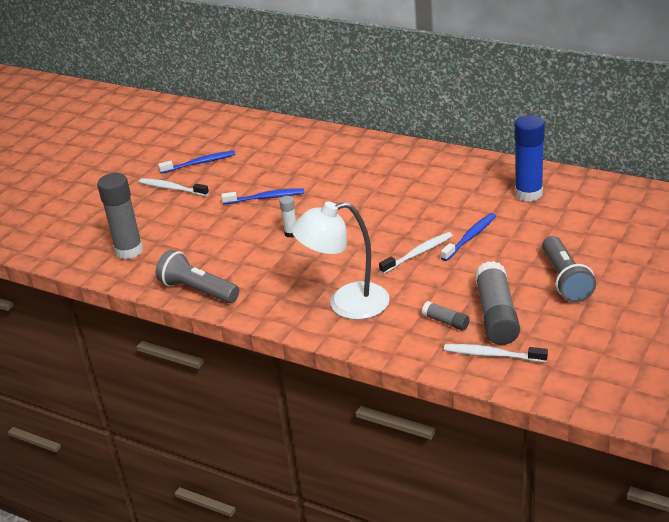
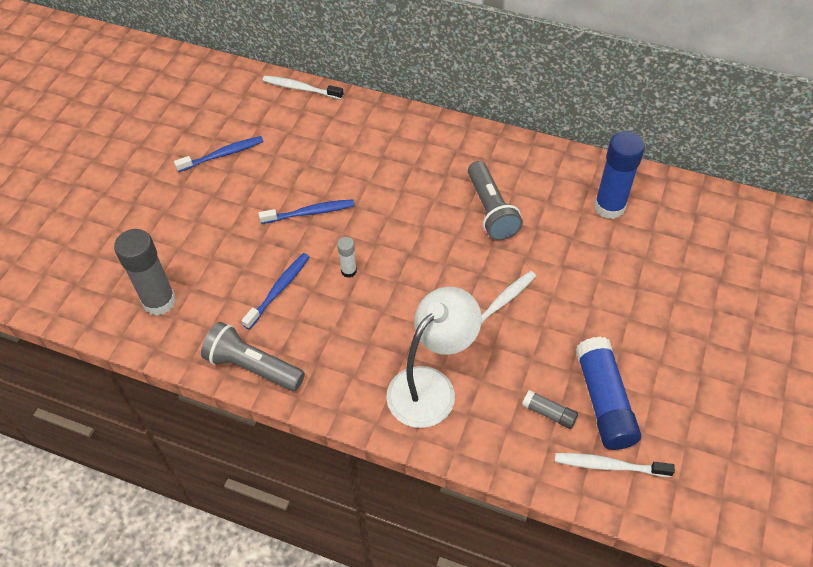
camera: 10 degrees left, 20 degrees up
white toothbrush [139,178,209,196] -> white toothbrush moved to [262,76,344,99]
white lamp [291,201,390,320] -> white lamp turned 150 degrees clockwise [386,287,482,428]
blue toothbrush [441,213,496,261] -> blue toothbrush moved to [242,253,309,329]
grey glue stick [475,261,520,345] -> blue glue stick [575,337,641,450]
grey flashlight [542,236,596,302] -> grey flashlight moved to [468,161,523,240]

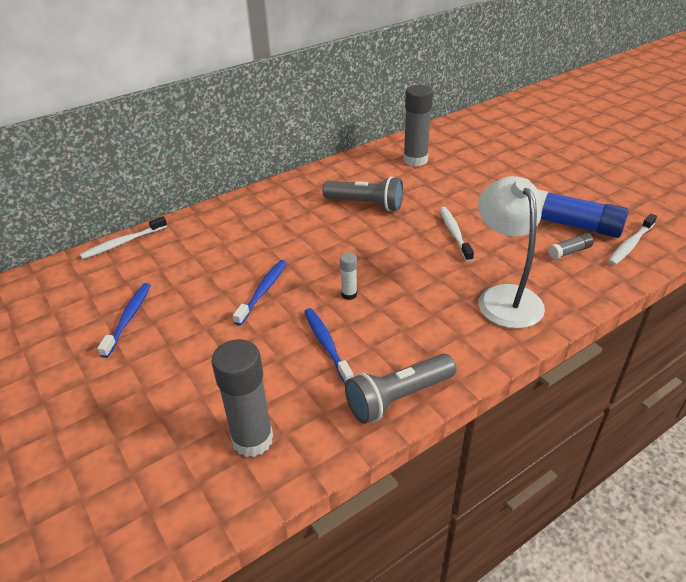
camera: 55 degrees left, 15 degrees down
blue glue stick [594,131,645,219] -> grey glue stick [403,85,433,167]

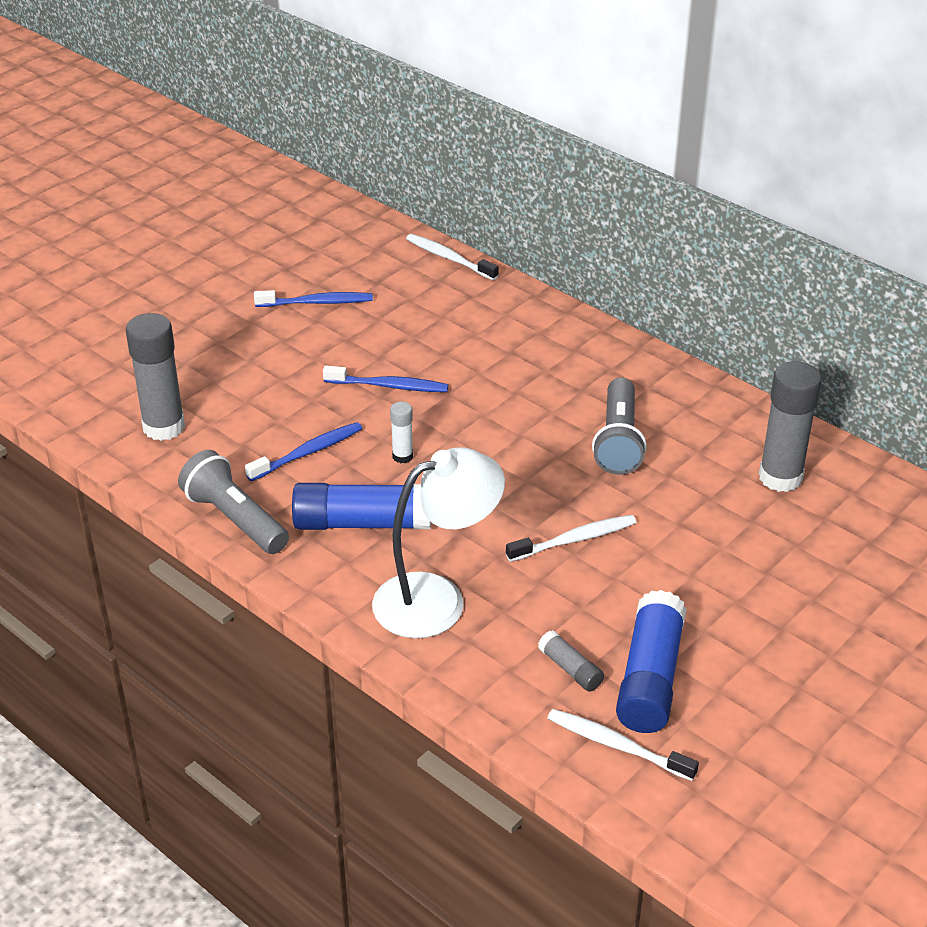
camera: 75 degrees right, 0 degrees up
none -> blue glue stick [292,483,431,530]

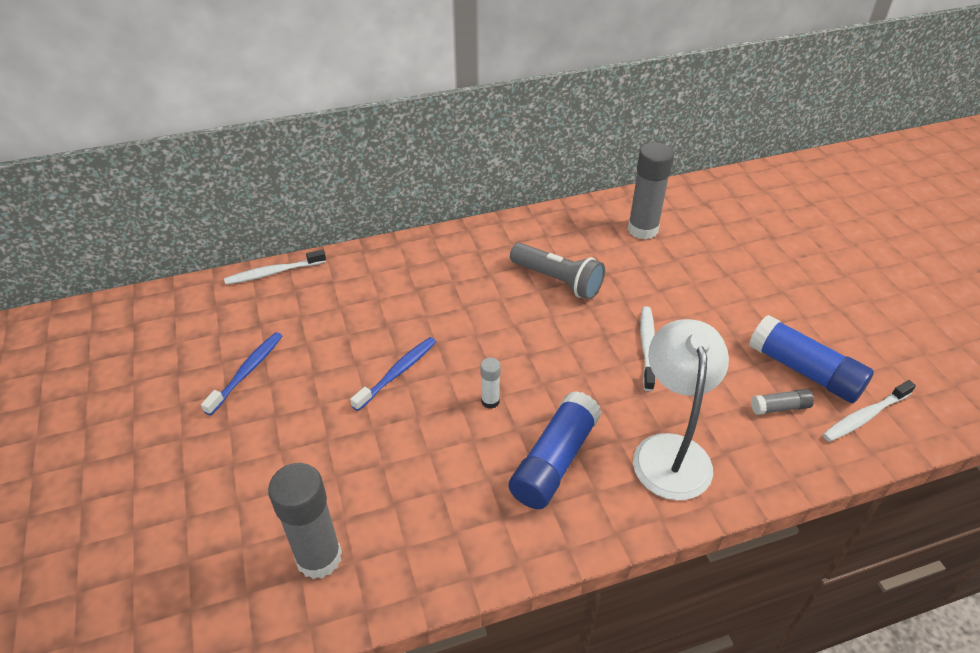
camera: 60 degrees left, 5 degrees up
grey flashlight [178,450,289,554] -> none
blue toothbrush [245,422,362,481] -> none

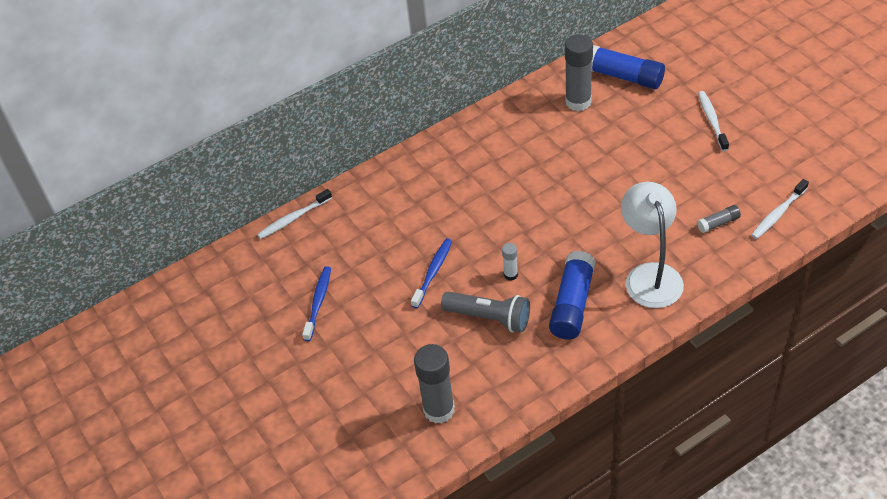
camera: 10 degrees left, 5 degrees up
grey flashlight [510,243,605,300] -> grey flashlight moved to [441,292,530,333]
white toothbrush [640,306,655,391] -> white toothbrush moved to [698,91,729,151]
blue glue stick [749,315,874,403] -> blue glue stick moved to [592,45,665,89]

